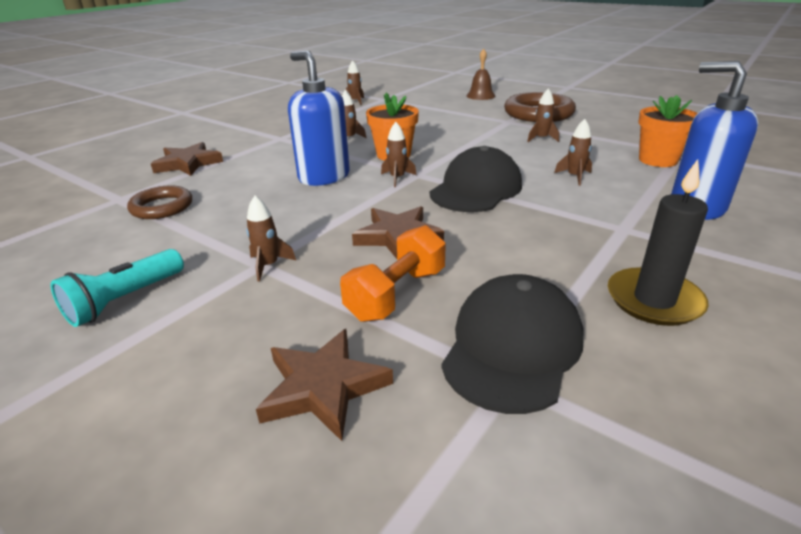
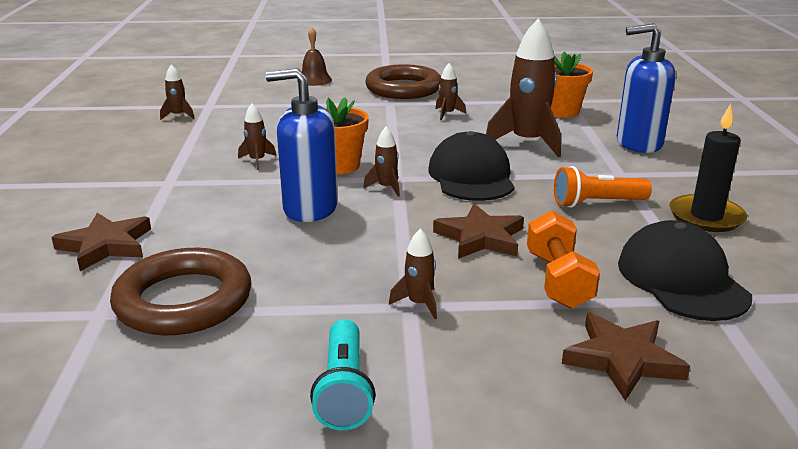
camera: 40 degrees left, 5 degrees down
brown ring [127,185,192,219] -> brown ring [110,248,252,335], size x1.65
brown rocket [554,119,592,186] -> brown rocket [486,19,561,157], size x2.14
none -> orange flashlight [554,166,652,208]

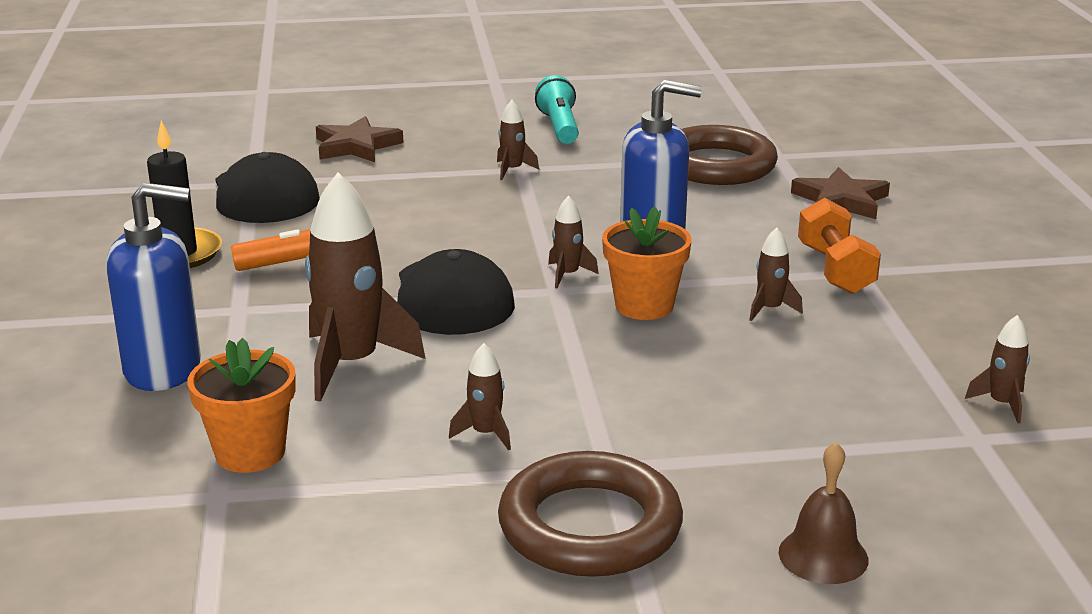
camera: 175 degrees right, 0 degrees up
brown star [433,203,524,259] -> none
orange dumbbell [527,211,600,308] -> orange dumbbell moved to [798,198,881,294]

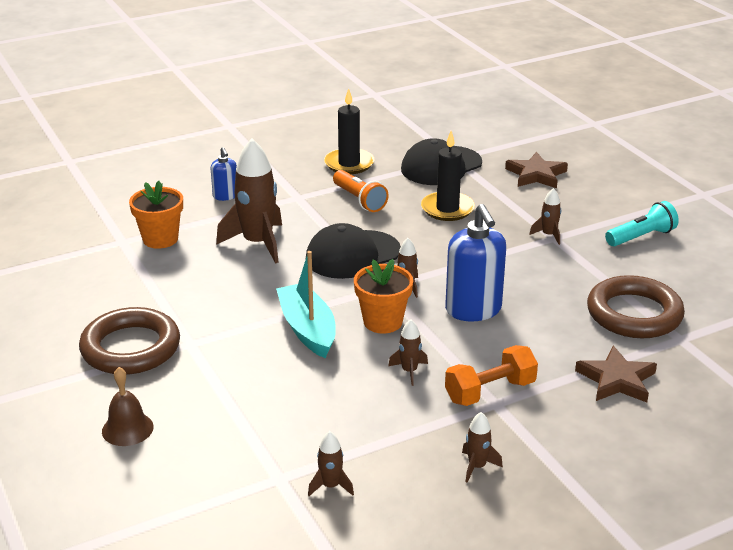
camera: 70 degrees right, 5 degrees up
blue soap dispenser [106,183,201,391] -> blue soap dispenser [211,147,237,201], size x0.52
brown rocket [449,343,511,450] -> brown rocket moved to [462,412,503,483]
none -> turquoise boat [276,251,336,358]
none -> black candle [421,131,475,221]

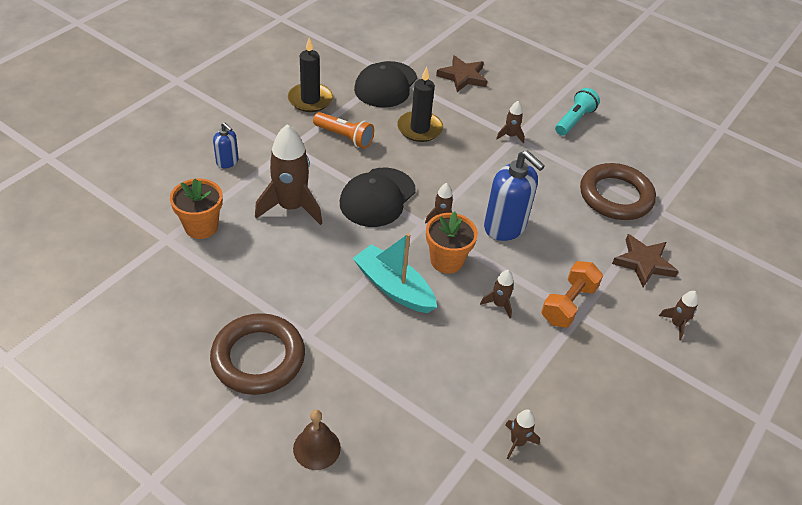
camera: 30 degrees left, 15 degrees up
brown rocket [462,412,503,483] -> brown rocket moved to [659,291,698,340]

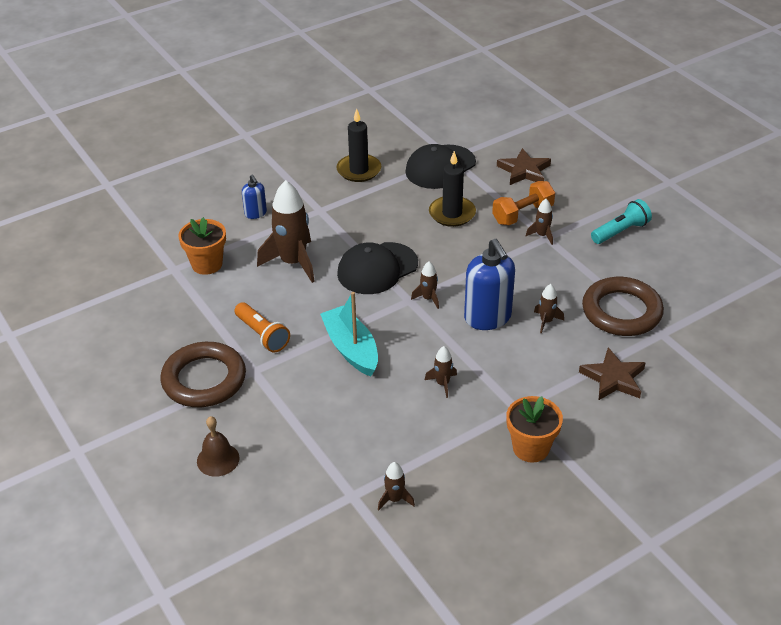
camera: 25 degrees right, 5 degrees down
orange flashlight [313,112,374,149] -> orange flashlight moved to [234,302,290,352]
orange flower pot [426,211,478,274] -> orange flower pot moved to [506,396,563,463]
orange dumbbell [541,261,603,328] -> orange dumbbell moved to [492,181,555,225]
brown rocket [659,291,698,340] -> brown rocket moved to [534,284,564,334]

